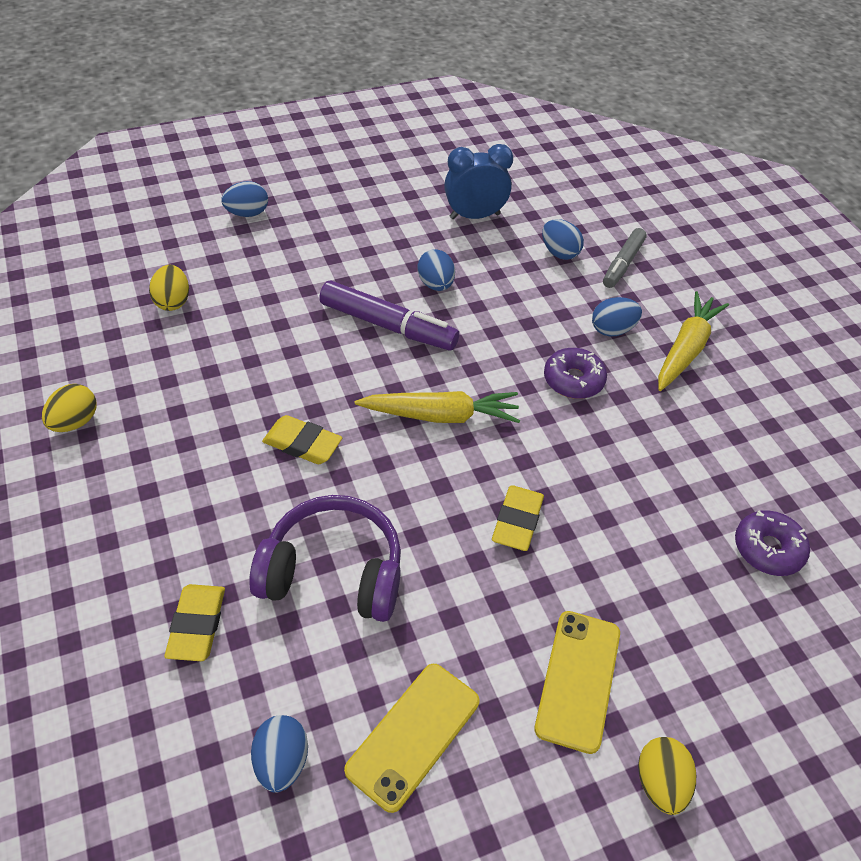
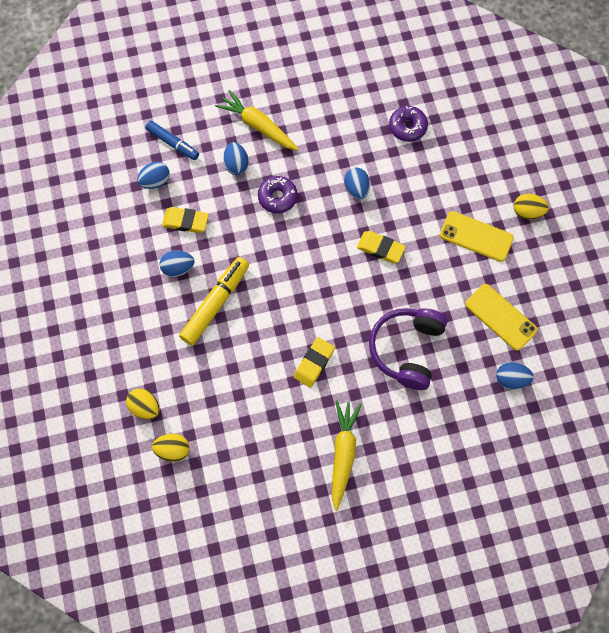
camera: 80 degrees left, 20 degrees up
yellow egg [42,384,97,432] -> yellow egg moved to [126,388,159,419]
yellow eraser [164,584,225,661] -> yellow eraser moved to [162,207,209,233]
blue egg [221,181,268,217] -> blue egg moved to [344,168,370,199]
purple marker [319,281,459,351] -> yellow marker [179,257,249,346]
yellow carrot [355,391,520,423] -> yellow carrot moved to [332,401,362,511]
blue clock [444,144,513,219] -> none
grey marker [603,228,647,288] -> blue marker [145,120,199,160]

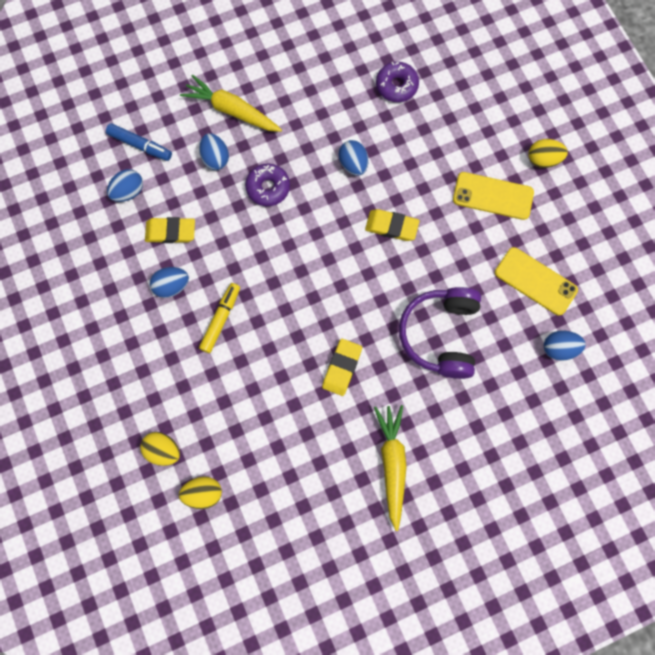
camera: 10 degrees left, 5 degrees up
yellow marker [179,257,249,346] -> yellow marker [199,283,240,353], size x0.65

